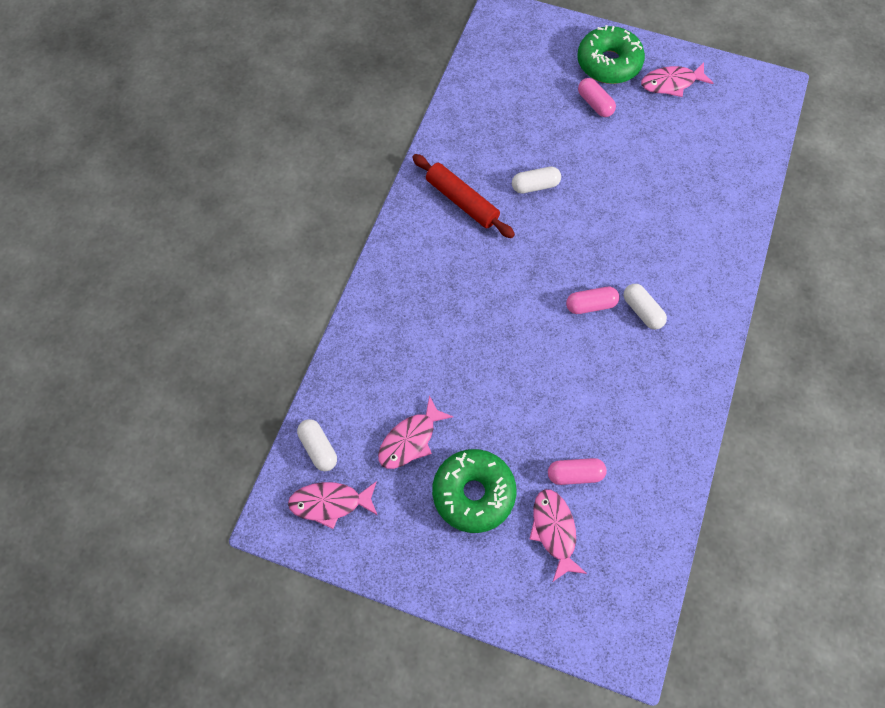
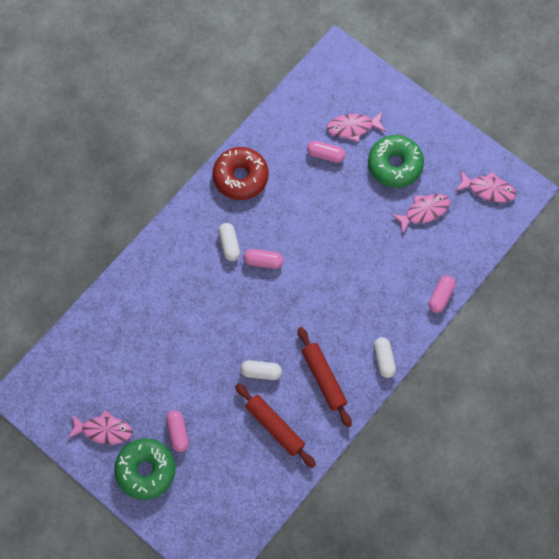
camera: 160 degrees left, 5 degrees up
white capsule [297,419,337,471] -> white capsule moved to [374,337,396,378]
pink fish [530,489,587,581] -> pink fish turned 75 degrees clockwise [327,112,386,142]
none -> red donut [213,147,269,200]
none -> red rolling pin [235,384,316,468]
none -> pink capsule [429,276,455,313]

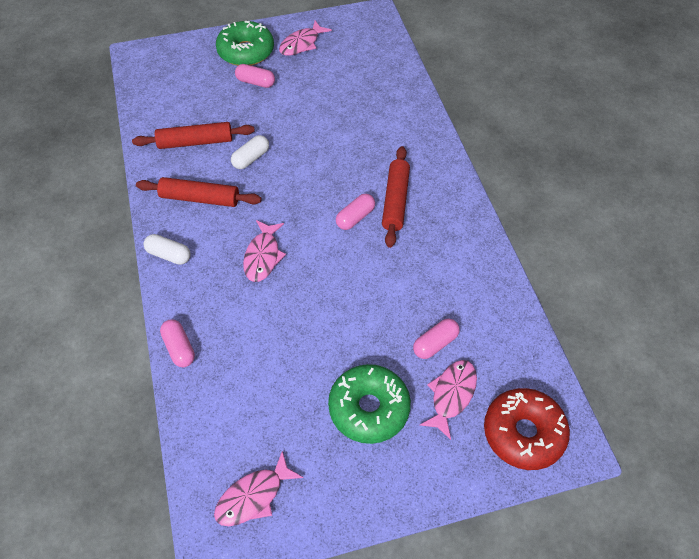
camera: 125 degrees right, 15 degrees down
red donut [213,147,269,200] -> red donut moved to [484,388,570,470]
white capsule [218,223,240,261] -> red rolling pin [382,146,410,248]
pink fish [391,194,450,234] -> pink fish moved to [243,220,286,282]

